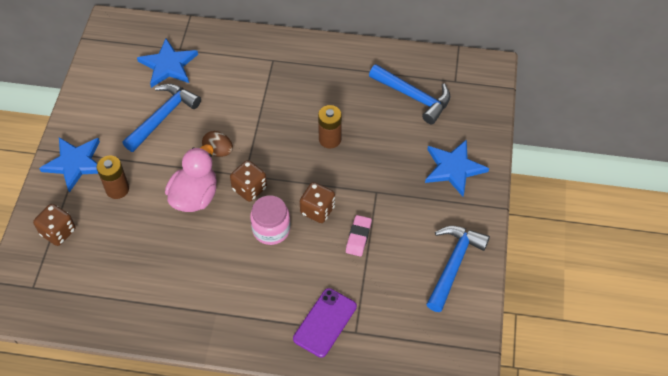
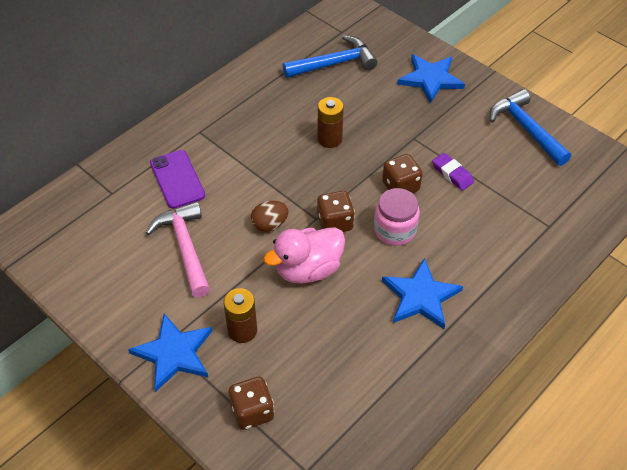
camera: 55 degrees left, 5 degrees down
blue hammer [123,84,201,152] -> pink hammer [146,201,210,298]
blue star [137,38,198,88] -> blue star moved to [382,258,463,329]
pink duck [165,144,217,212] -> pink duck turned 90 degrees counterclockwise [263,227,345,284]
purple phone [293,288,357,358] -> purple phone moved to [150,150,205,209]
pink eraser [346,215,372,256] -> purple eraser [432,153,474,191]

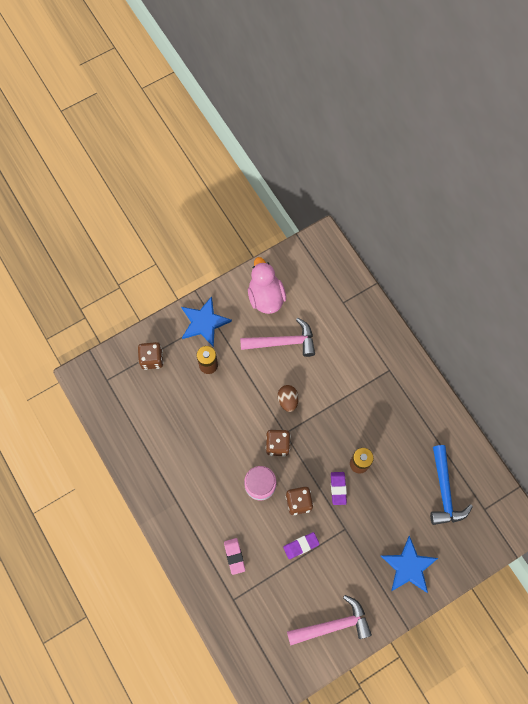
camera: 105 degrees right, 20 degrees up
purple phone [150,150,205,209] -> none
pink duck [263,227,345,284] -> pink duck moved to [248,257,286,314]
blue star [382,258,463,329] -> none
blue hammer [490,89,571,166] -> pink hammer [287,595,372,646]
none -> pink eraser [224,538,245,575]
none -> purple eraser [331,472,347,505]

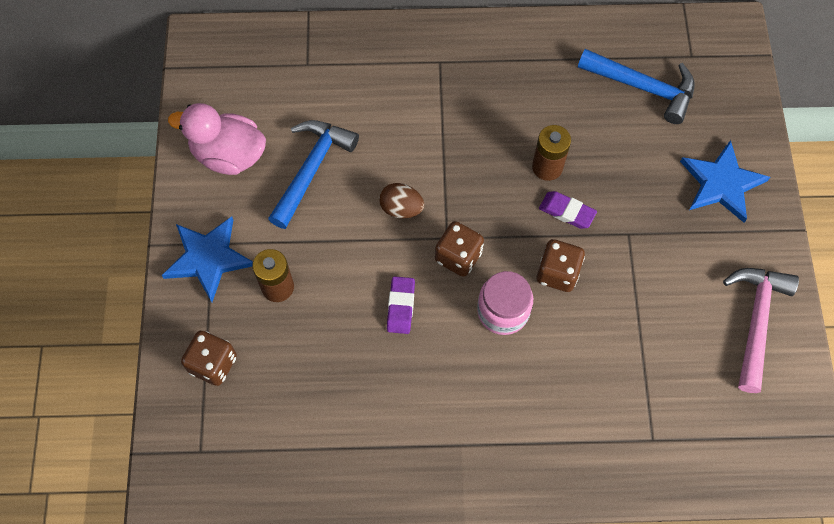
camera: 60 degrees left, 5 degrees down
pink eraser [224,538,245,575] -> none
pink hammer [240,318,315,357] -> blue hammer [268,120,359,229]
purple eraser [283,532,319,559] -> purple eraser moved to [387,276,415,334]

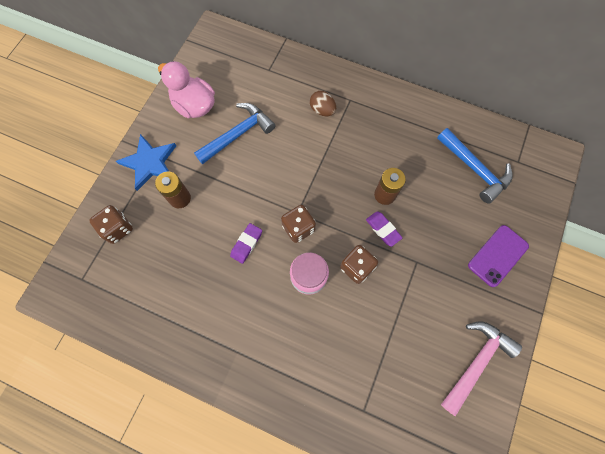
camera: 25 degrees right, 5 degrees up
brown egg [379,183,424,218] -> brown egg moved to [310,91,336,116]
blue star [680,140,770,223] -> purple phone [468,225,529,287]

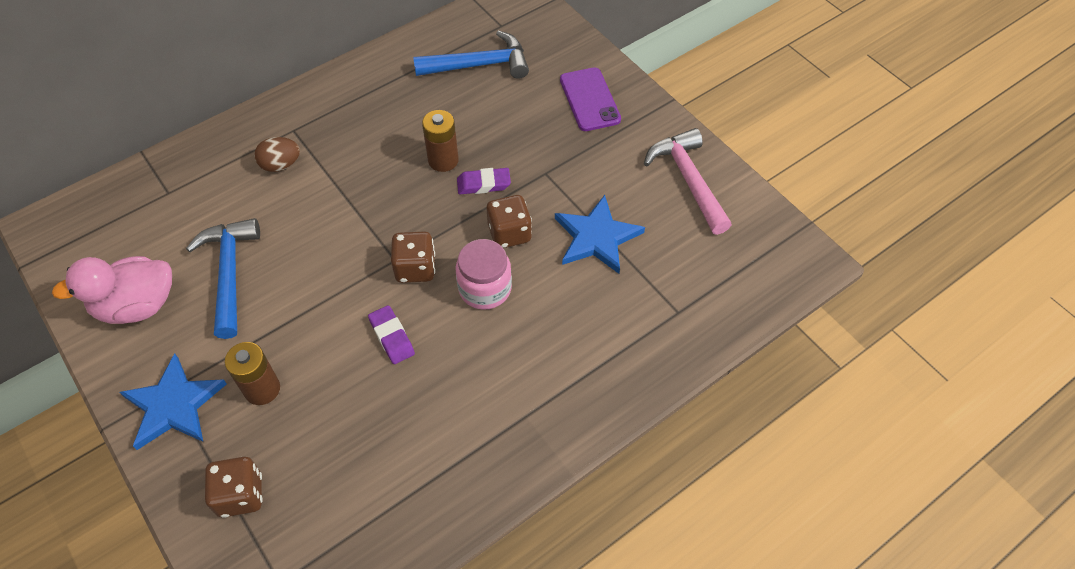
camera: 60 degrees left, 15 degrees down
none -> blue star [555,195,645,274]

